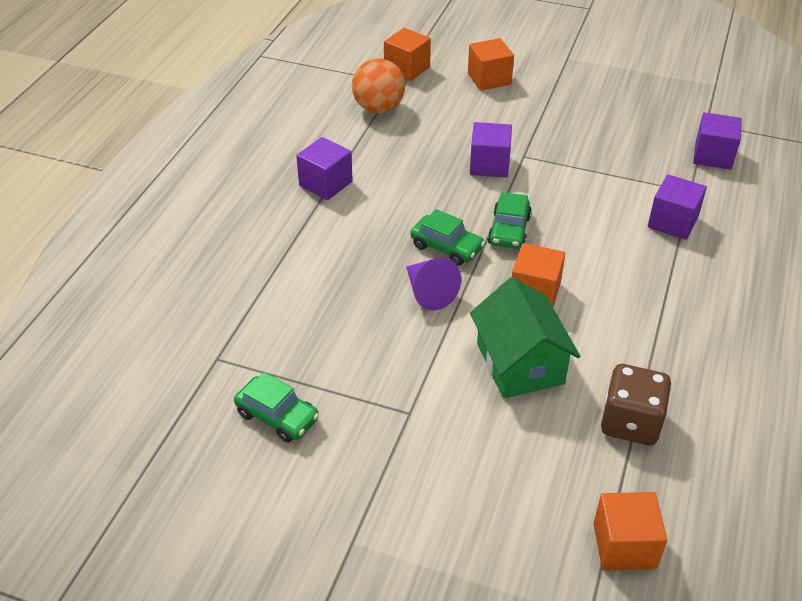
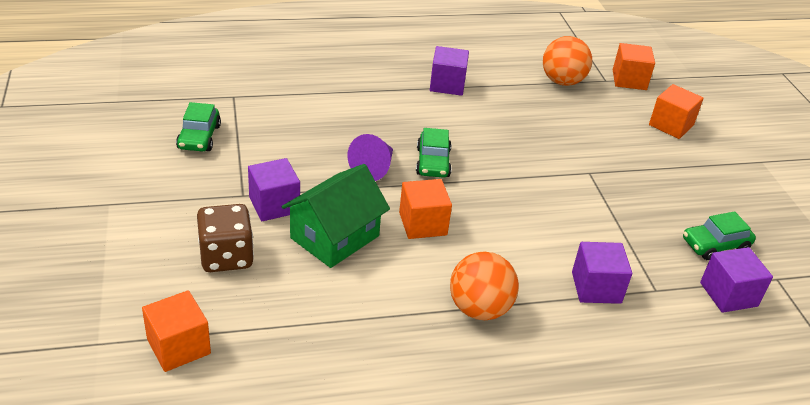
camera: 55 degrees right, 5 degrees down
purple cube [470,122,512,177] -> purple cube moved to [248,158,300,221]
green car [488,192,532,249] -> green car moved to [683,211,756,260]
brown dice [601,364,671,445] -> brown dice moved to [197,204,254,272]
none -> orange ball [450,251,519,320]

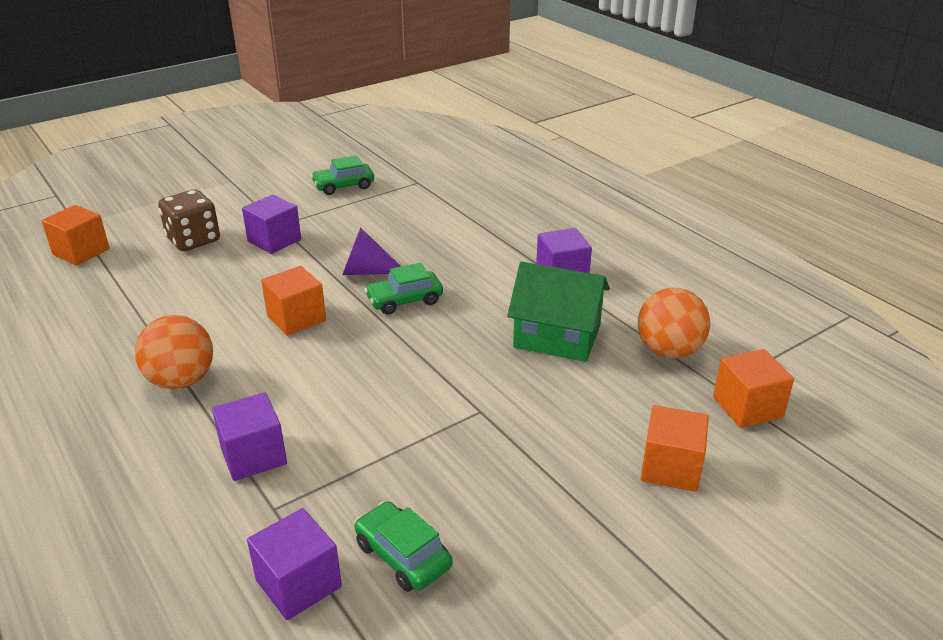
camera: 70 degrees right, 5 degrees down
green house [282,164,390,268] -> green house moved to [507,262,610,362]

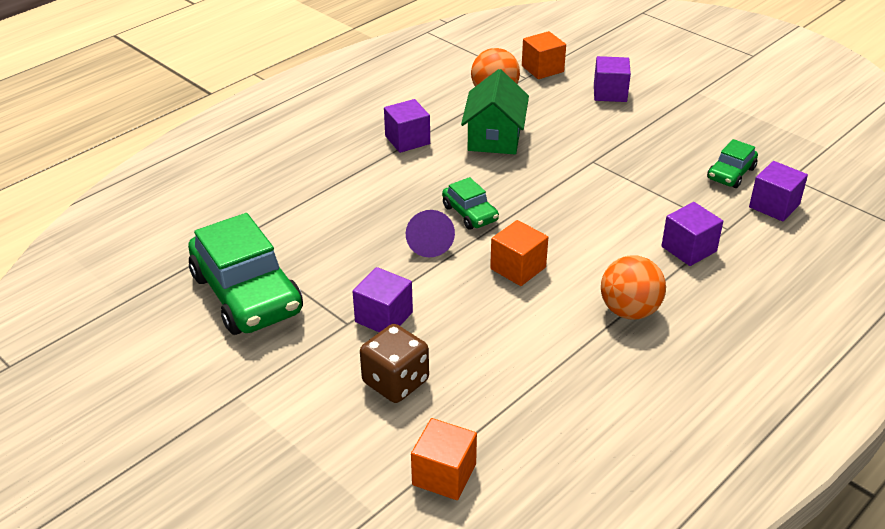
camera: 100 degrees left, 5 degrees up
green car [311,156,374,195] -> green car [188,213,303,335], size x2.04
orange cube [641,405,709,492] -> purple cube [594,56,631,102]

